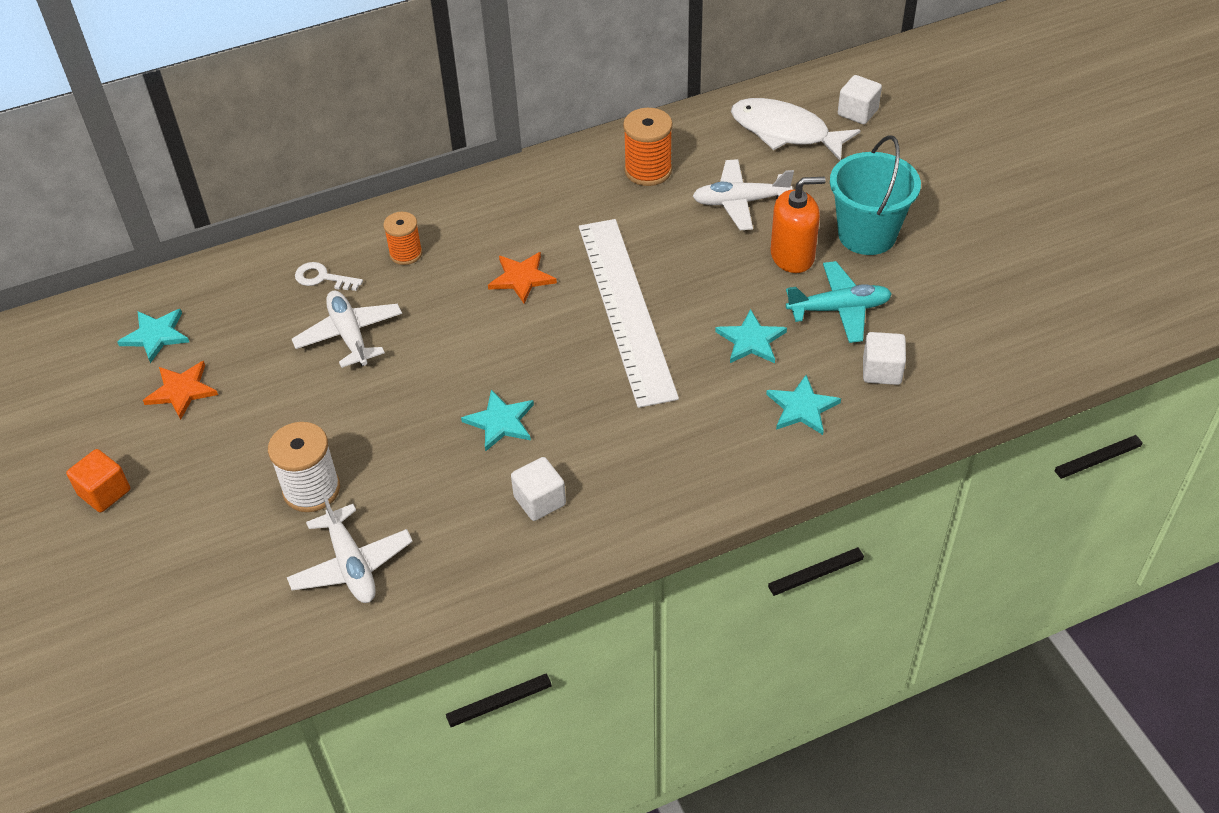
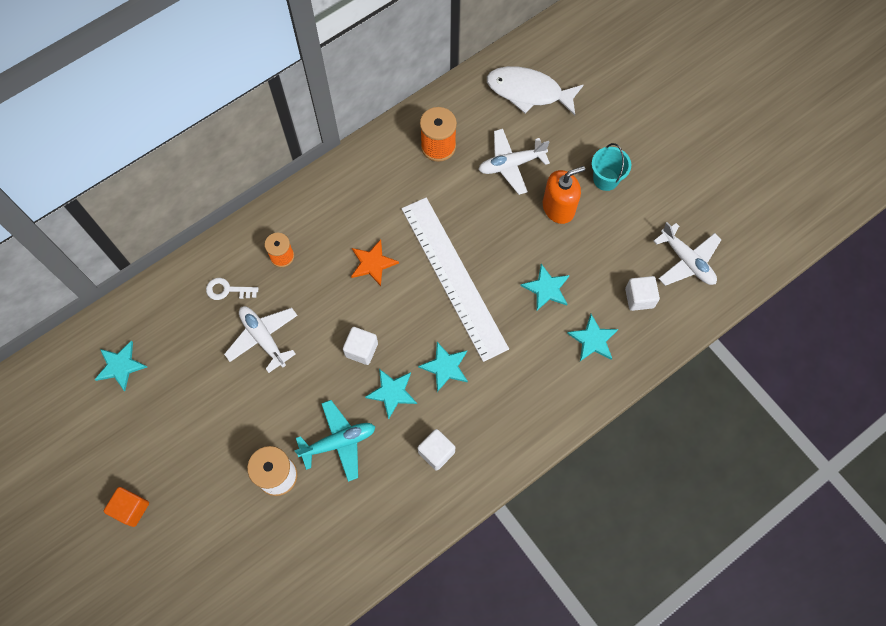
camera: 15 degrees left, 20 degrees up
orange star [143,361,218,420] -> none
white plane [287,493,413,603] -> white plane moved to [654,222,722,286]
turquoise plane [786,261,892,343] -> turquoise plane moved to [294,400,376,482]
turquoise bucket [830,135,921,255] -> turquoise bucket [592,143,631,191], size x0.62
white cube [838,75,882,124] -> white cube moved to [343,327,378,365]
none -> turquoise star [418,342,468,392]

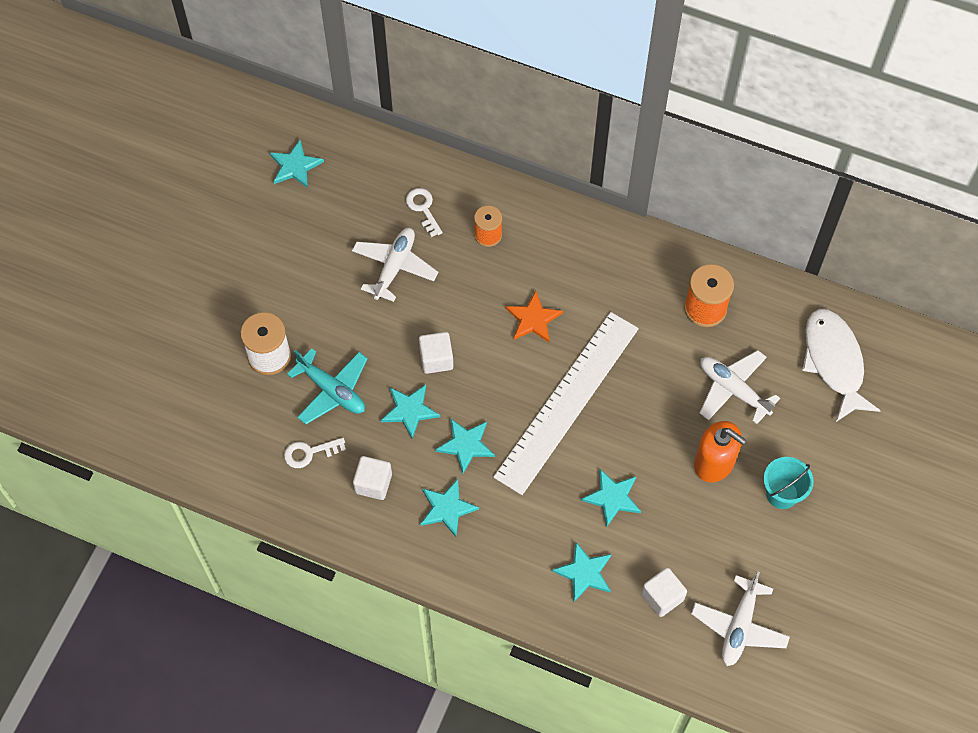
camera: 60 degrees right, 5 degrees down
orange cube [104,487,149,527] -> none
none -> white key [284,438,346,468]
none -> turquoise star [421,479,479,537]

